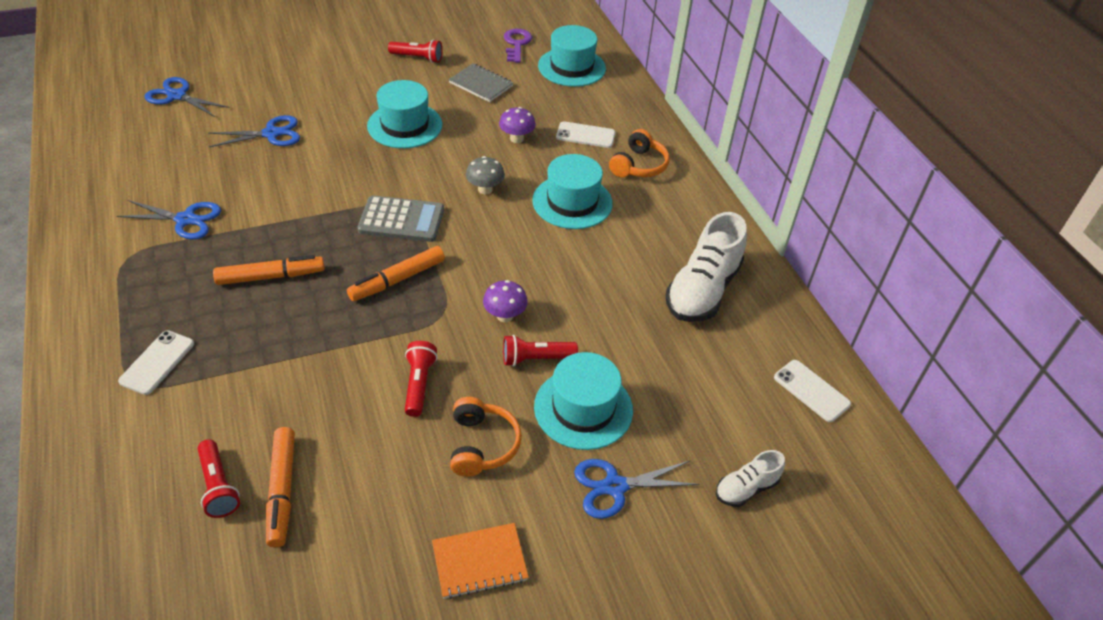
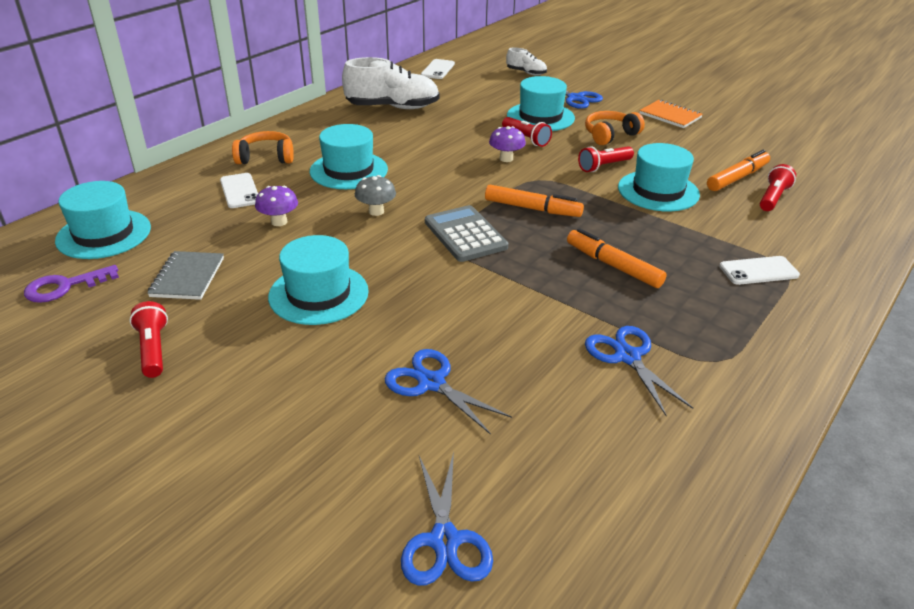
camera: 120 degrees left, 10 degrees down
none -> turquoise hat [618,143,700,212]

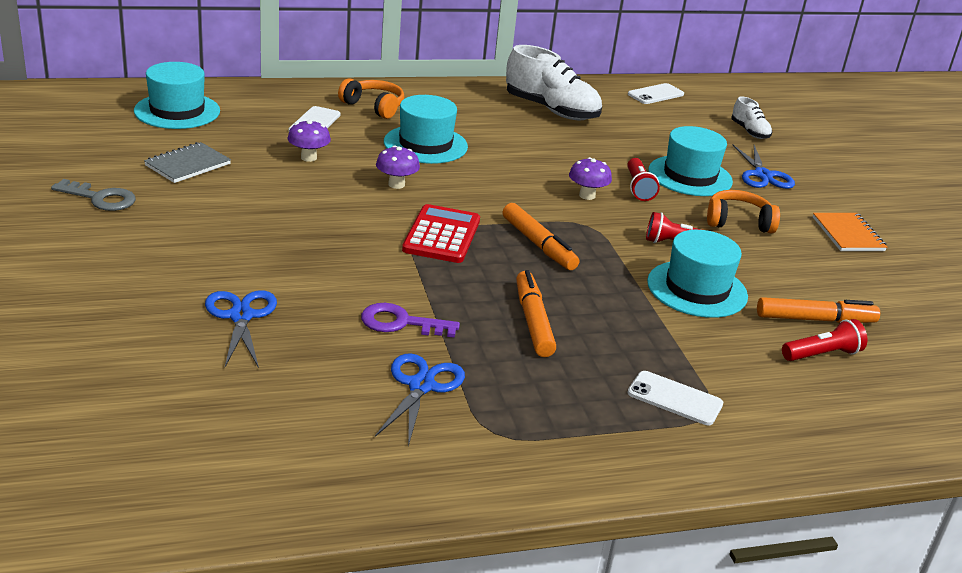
camera: 35 degrees right, 5 degrees down
purple key [24,265,119,303] -> purple key moved to [361,303,460,338]
red flashlight [129,301,168,378] -> grey key [51,179,136,211]
turquoise hat [268,235,369,325] -> none
grey mushroom [355,175,396,216] -> purple mushroom [376,146,420,189]
blue scissors [401,452,493,586] -> none
grey calculator [425,205,508,262] -> red calculator [402,204,480,263]

